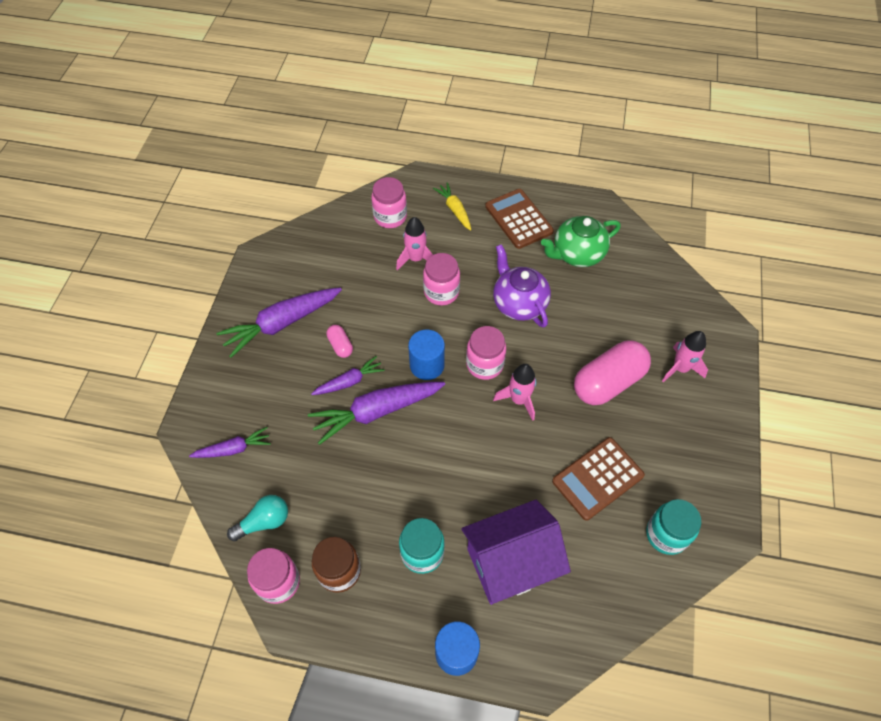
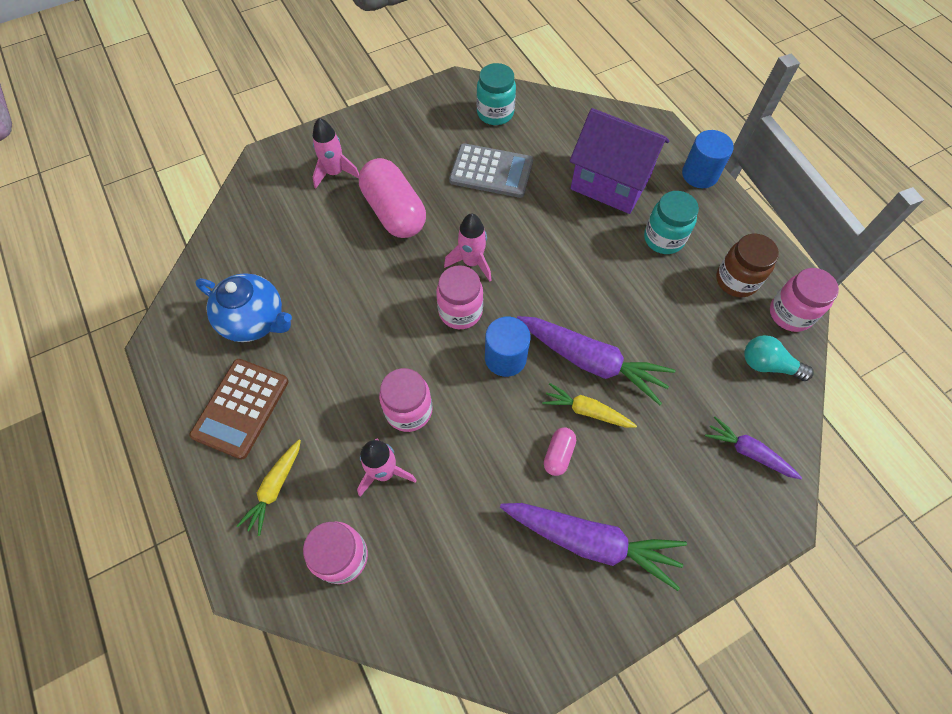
camera: 130 degrees left, 5 degrees up
purple carrot [311,356,385,395] -> yellow carrot [542,383,637,428]
purple teapot [493,244,551,327] -> none
green teapot [541,216,621,267] -> blue teapot [195,273,292,342]
brown calculator [552,437,645,521] -> grey calculator [449,143,533,198]
pink capsule [574,340,651,405] -> pink capsule turned 45 degrees clockwise [359,158,426,238]

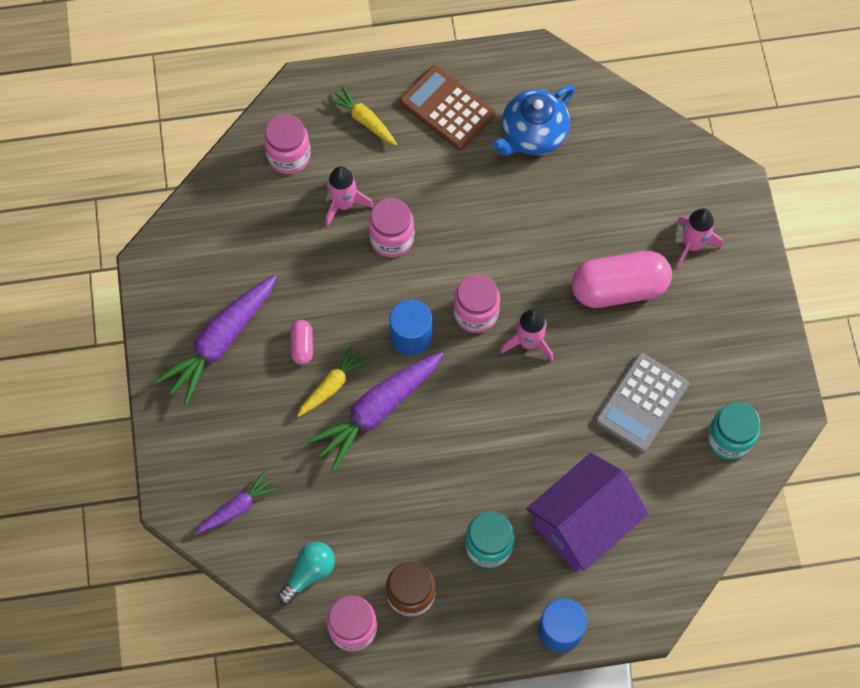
camera: 110 degrees right, 5 degrees up
pink capsule [544,428,576,476] -> pink capsule turned 45 degrees clockwise [290,320,313,365]

